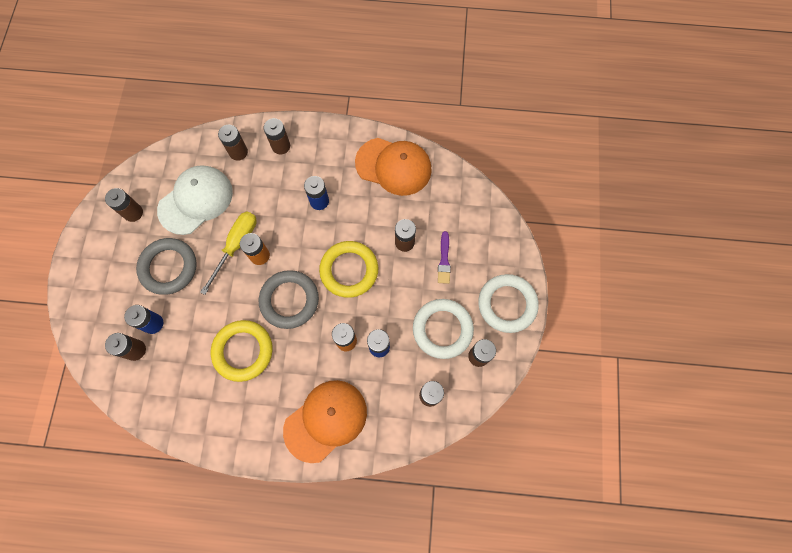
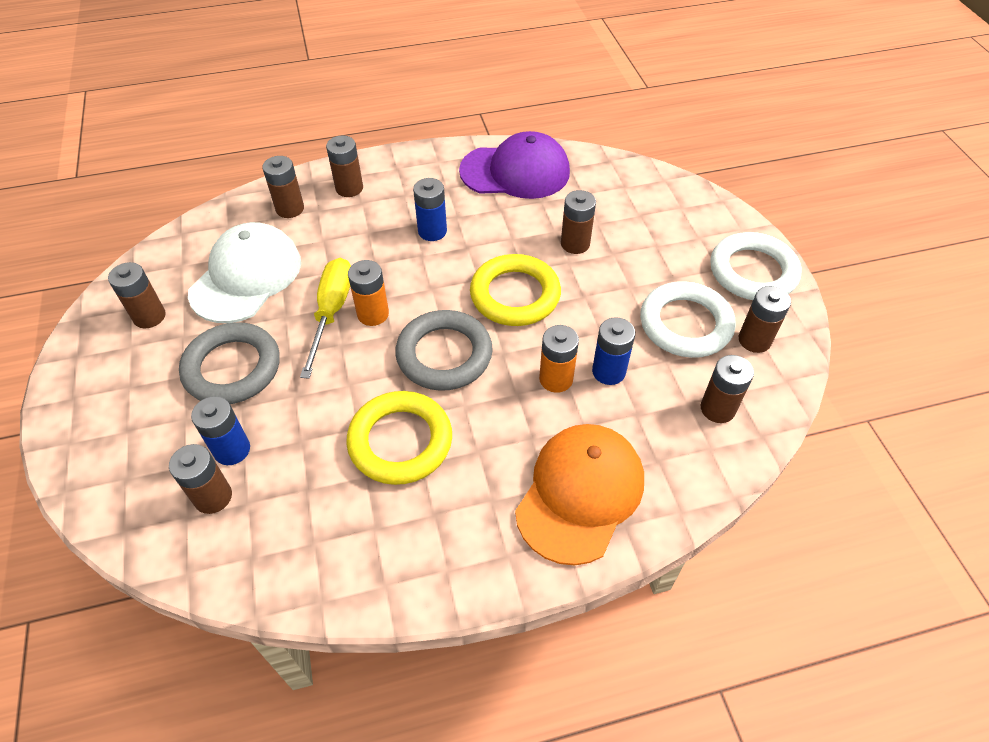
camera: 20 degrees left, 20 degrees down
orange cap [355,138,432,196] -> purple cap [459,131,570,199]
purple brush [438,231,451,284] -> none

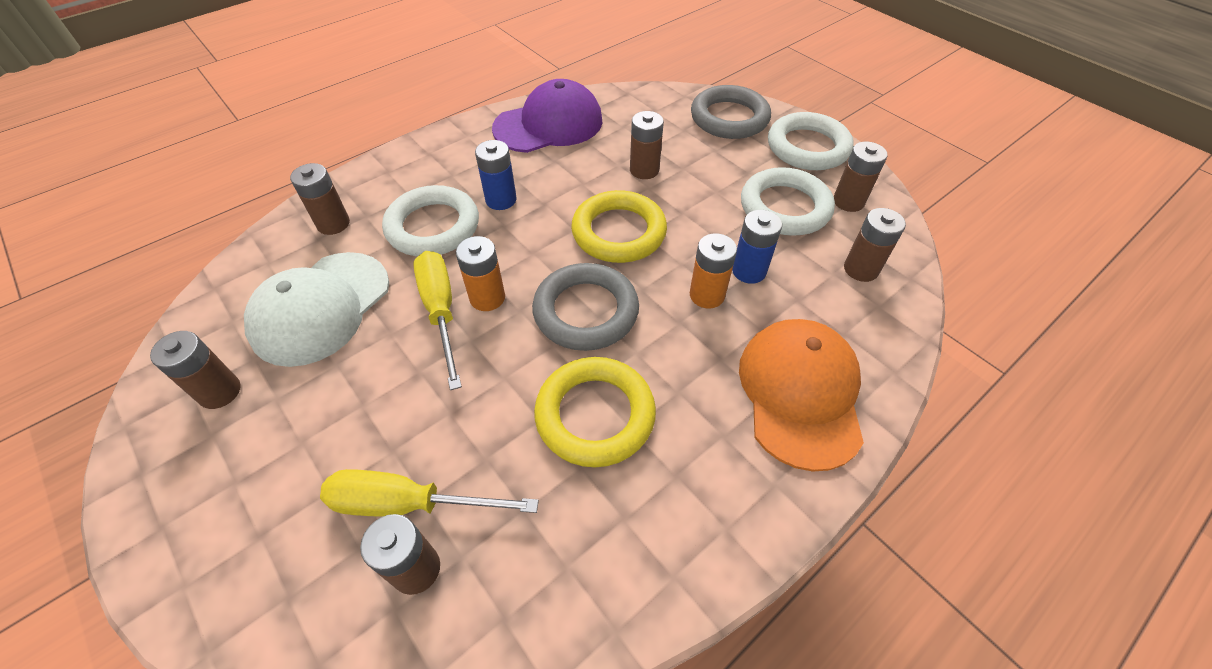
camera: 25 degrees left, 0 degrees up
grey ring [179,322,280,404] -> grey ring moved to [691,85,771,139]
white cap [188,222,301,323] -> white cap turned 150 degrees counterclockwise [244,252,389,367]
blue battery [191,396,250,465] -> yellow screwdriver [320,469,539,517]
brown battery [326,135,363,197] -> none
none -> white ring [382,185,479,256]

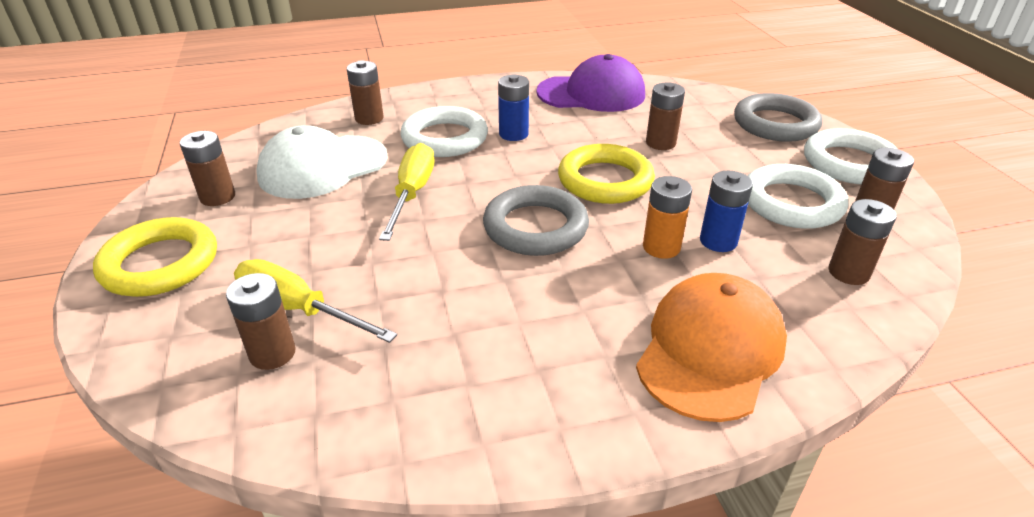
camera: 25 degrees right, 15 degrees down
orange battery [456,236,505,311] -> none
yellow ring [534,357,656,467] -> yellow ring moved to [93,217,217,297]

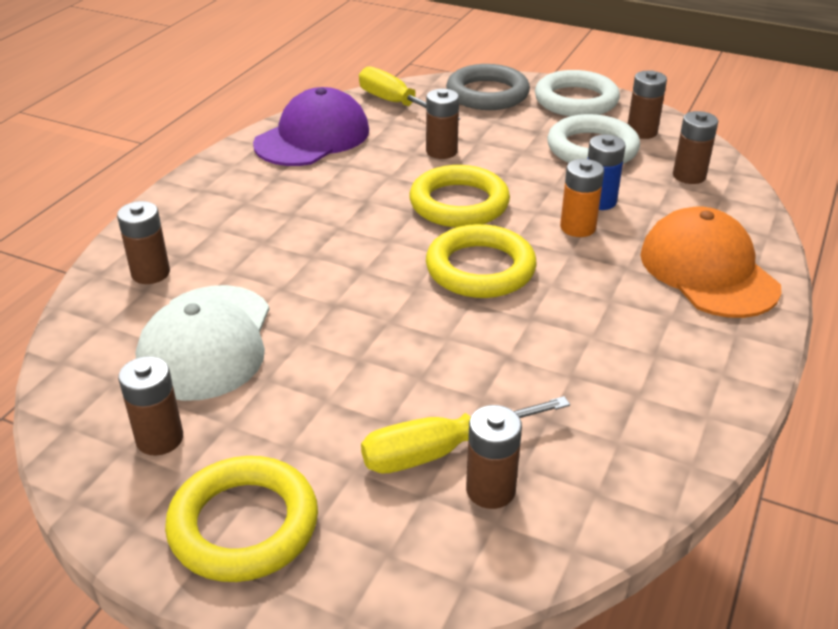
camera: 50 degrees left, 0 degrees up
yellow screwdriver [379,143,434,241] -> yellow screwdriver moved to [359,66,460,120]
white ring [400,106,488,157] -> none
grey ring [483,185,589,256] -> yellow ring [426,224,537,298]
blue battery [498,74,529,141] -> none

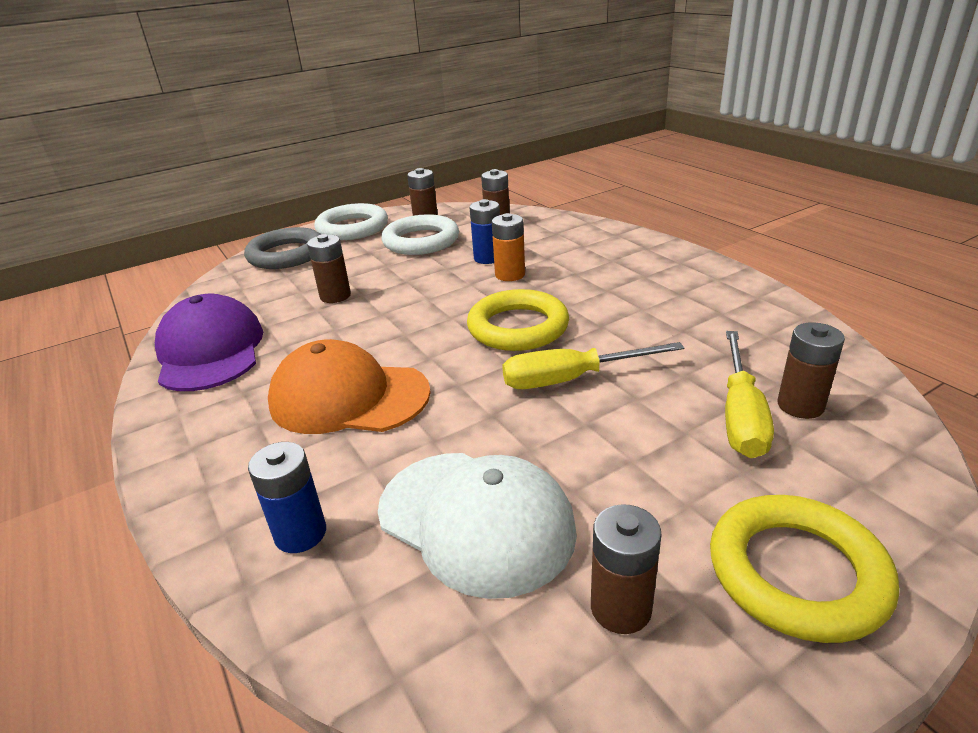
camera: 55 degrees left, 5 degrees down
brown battery [117,201,170,284] -> blue battery [248,442,326,553]
yellow screwdriver [359,66,460,120] -> yellow screwdriver moved to [502,342,684,389]
yellow ring [409,165,510,227] -> none
orange cap [640,207,781,318] -> orange cap moved to [268,339,431,434]

